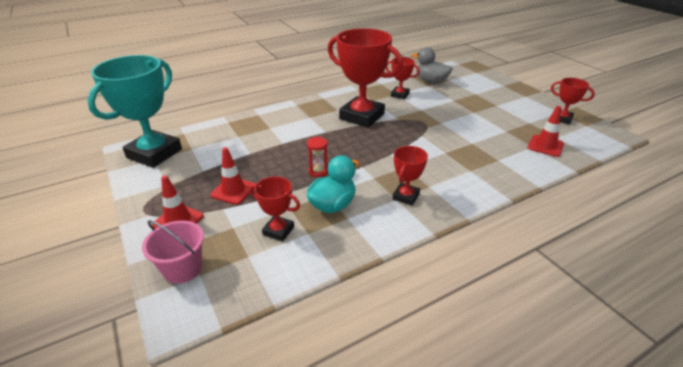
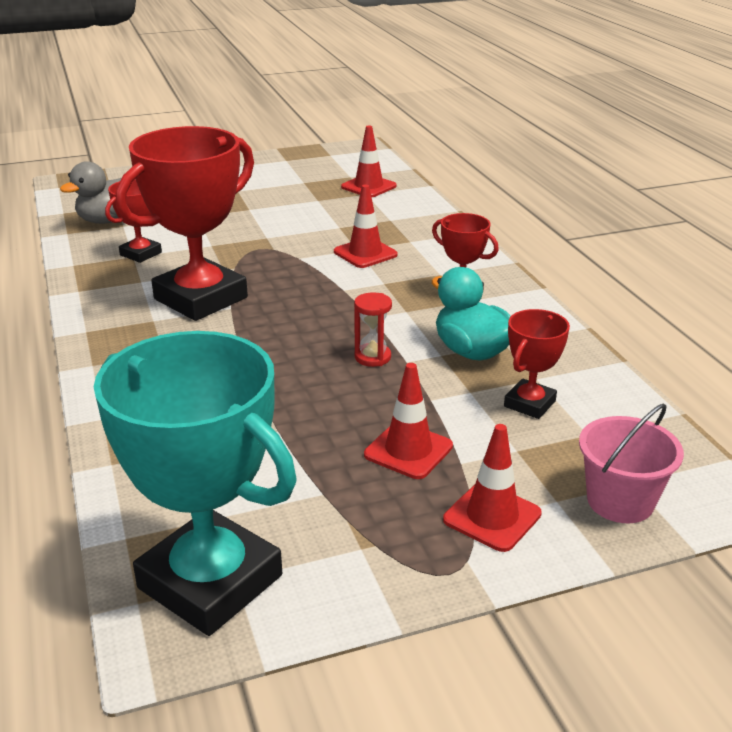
camera: 80 degrees left, 5 degrees down
red trophy [551,78,595,125] -> none
none -> red traffic cone [334,185,398,268]

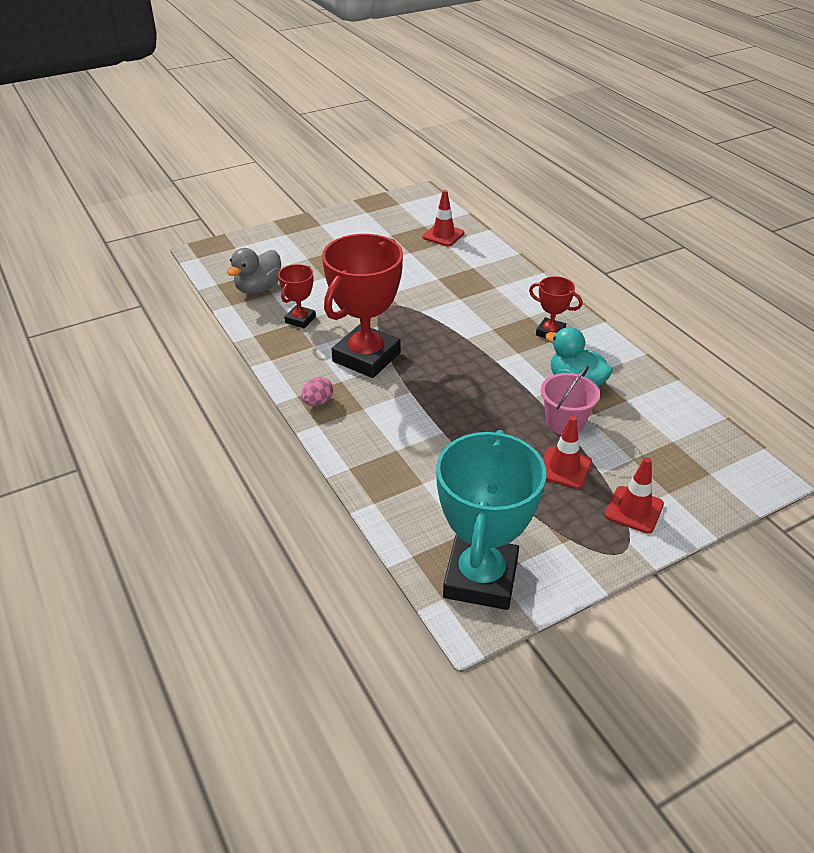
camera: 10 degrees left, 10 degrees up
turquoise trophy [94,331,297,636] -> turquoise trophy turned 75 degrees clockwise [436,430,546,610]
red traffic cone [334,185,398,268] -> none
red hourglass [354,292,392,367] -> none
red trophy [504,309,570,419] -> none
pink bucket [579,403,684,523] -> pink bucket moved to [541,366,600,435]
none -> pink egg [301,377,333,406]

